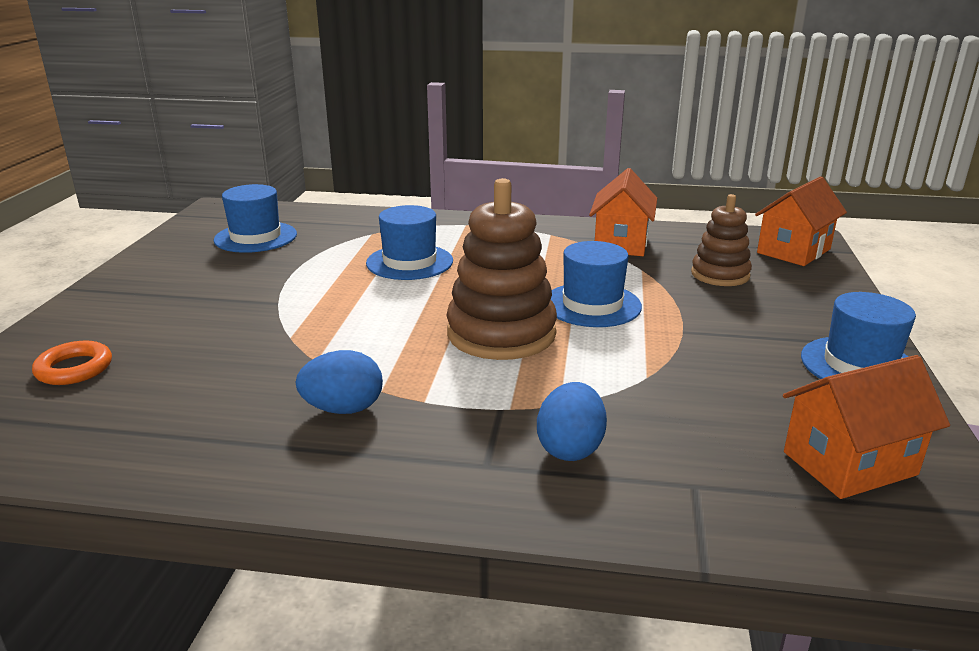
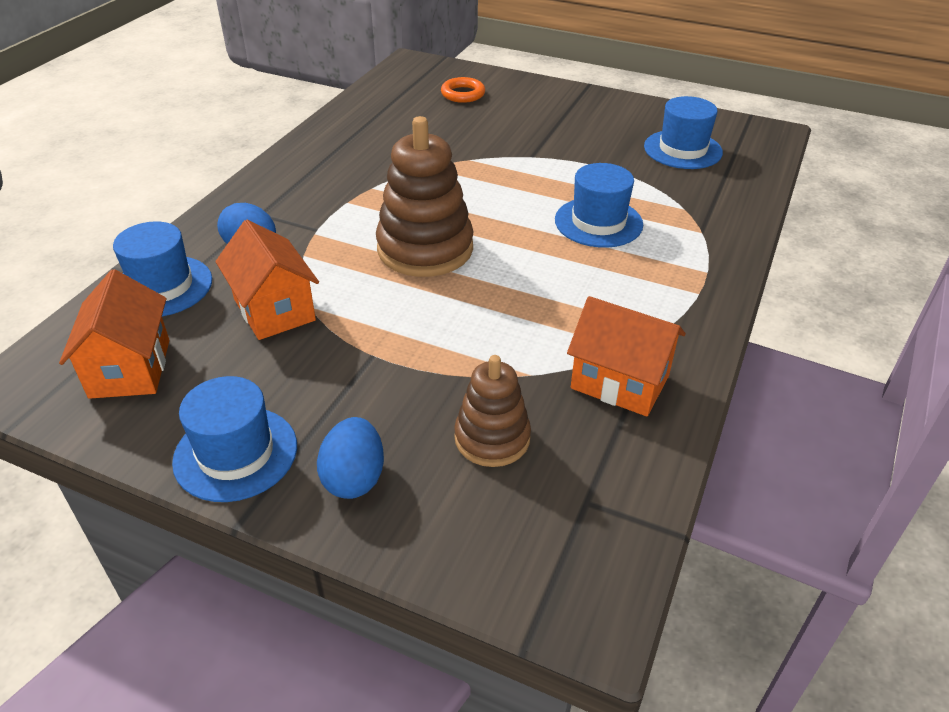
camera: 105 degrees right, 15 degrees up
blue egg [295,350,383,414] -> blue egg moved to [317,417,384,499]
blue hat [551,241,642,327] -> blue hat moved to [113,221,212,316]
orange house [755,176,847,266] -> orange house moved to [215,220,319,340]

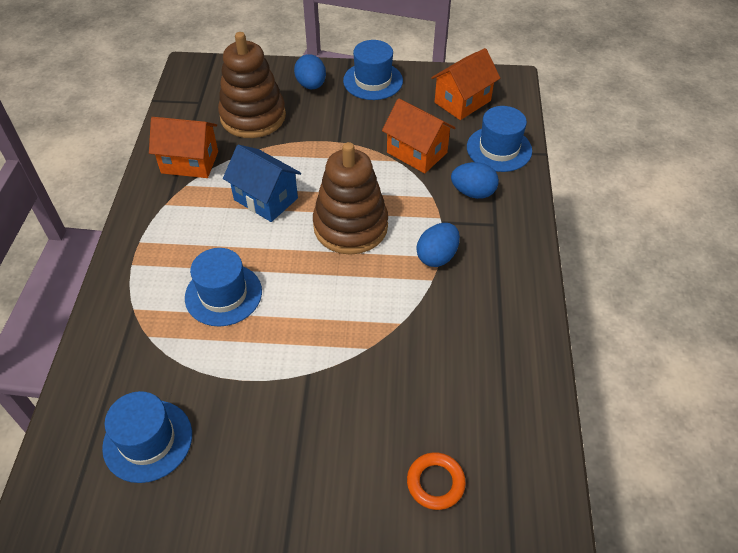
camera: 160 degrees right, 10 degrees up
orange house [59,269,169,399] -> orange house turned 75 degrees clockwise [431,48,500,120]
brown stacking toy [454,355,531,467] -> brown stacking toy [218,32,286,138], size x1.64
none -> blue house [223,145,301,222]
none -> blue egg [416,223,460,267]

